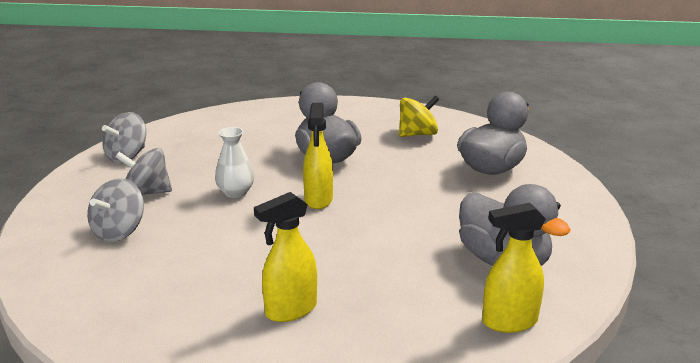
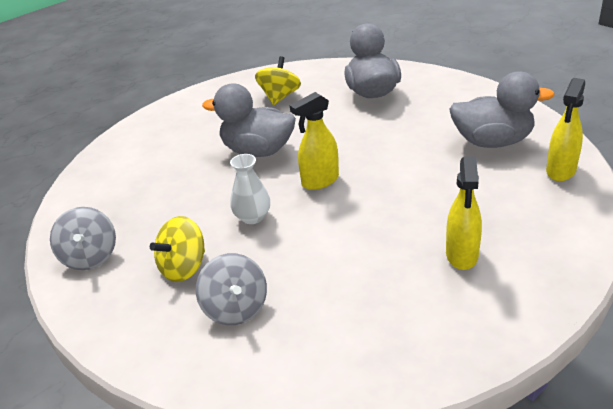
camera: 45 degrees left, 10 degrees up
grey spinning top [115,148,172,195] -> yellow spinning top [150,216,205,282]
yellow spray bottle [303,103,333,209] -> yellow spray bottle turned 105 degrees clockwise [290,92,339,190]

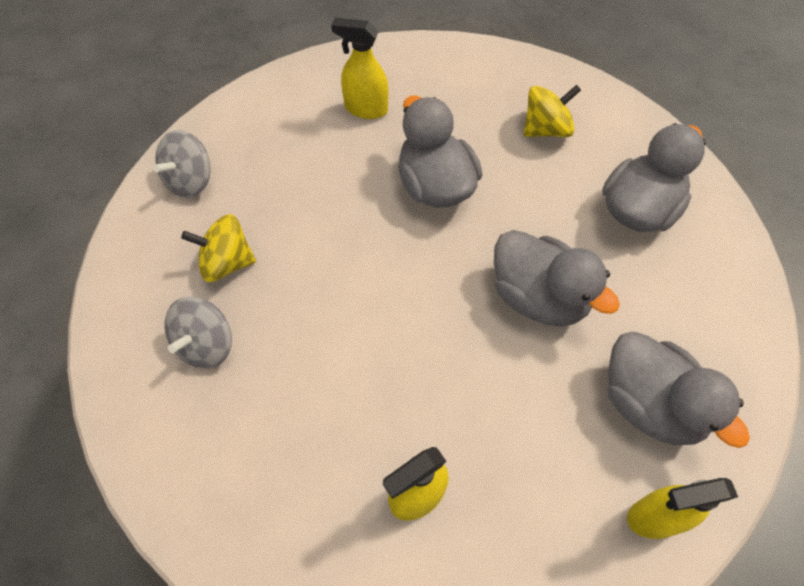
camera: 45 degrees right, 25 degrees up
white vase [230,154,270,224] -> none
yellow spray bottle [290,92,339,190] -> yellow spray bottle moved to [331,18,388,119]
none -> grey duck [494,230,620,327]

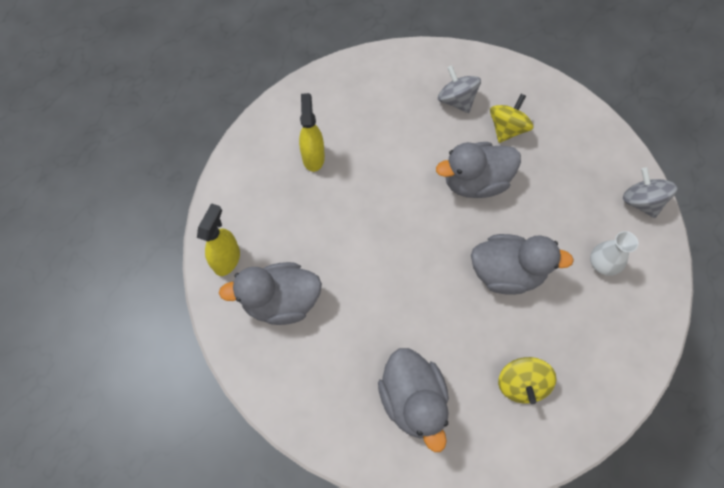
camera: 120 degrees right, 5 degrees up
grey spinning top [153,130,211,198] -> grey spinning top moved to [623,167,677,218]
yellow spray bottle [331,18,388,119] -> white vase [590,231,638,276]
grey duck [494,230,620,327] -> grey duck moved to [436,142,521,198]

